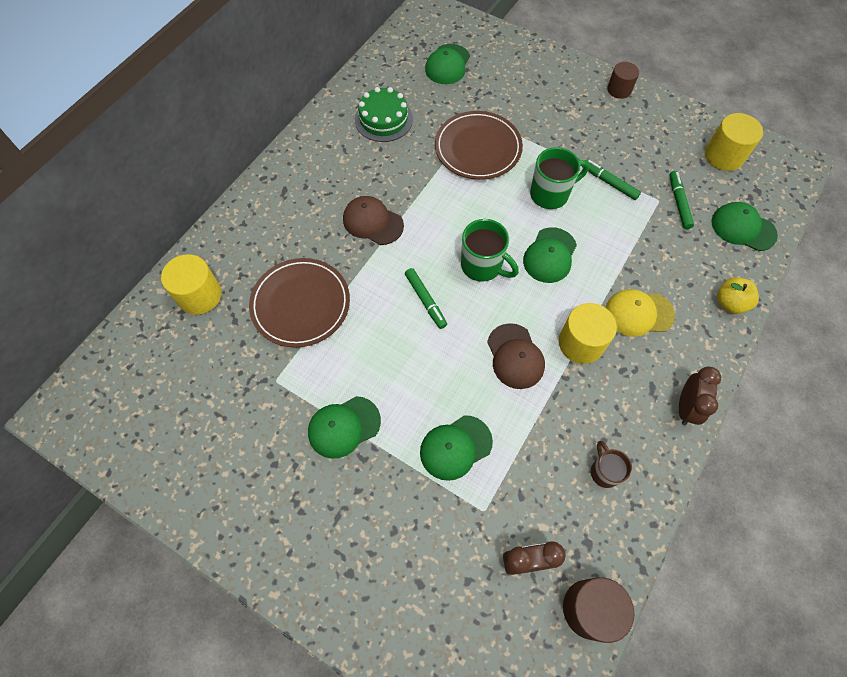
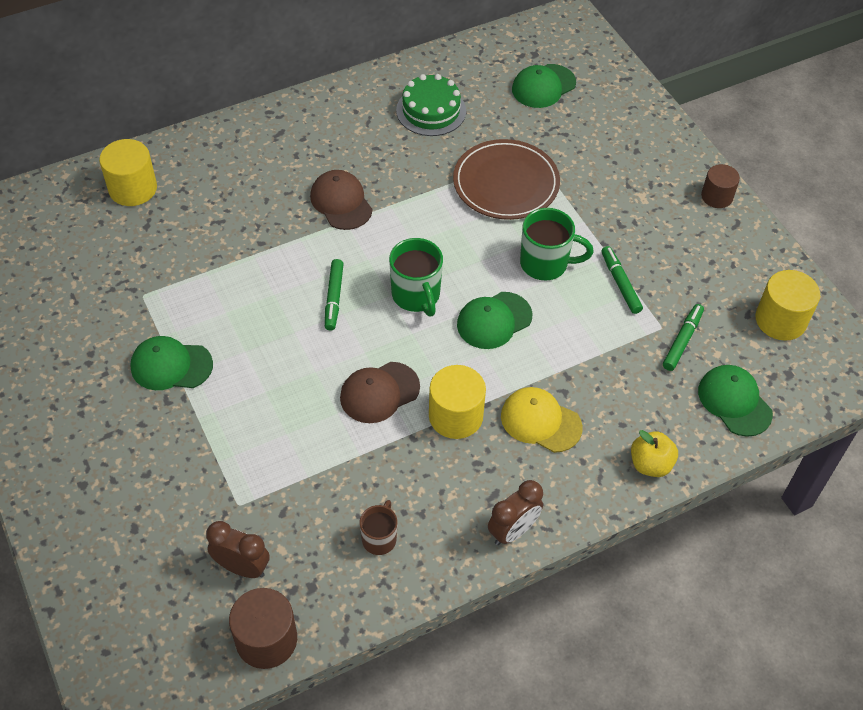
camera: 30 degrees right, 10 degrees down
brown plate [249,258,350,347] -> none
green cap [420,415,493,481] -> none
brown cap [487,323,545,389] -> brown cap turned 45 degrees clockwise [340,362,420,423]

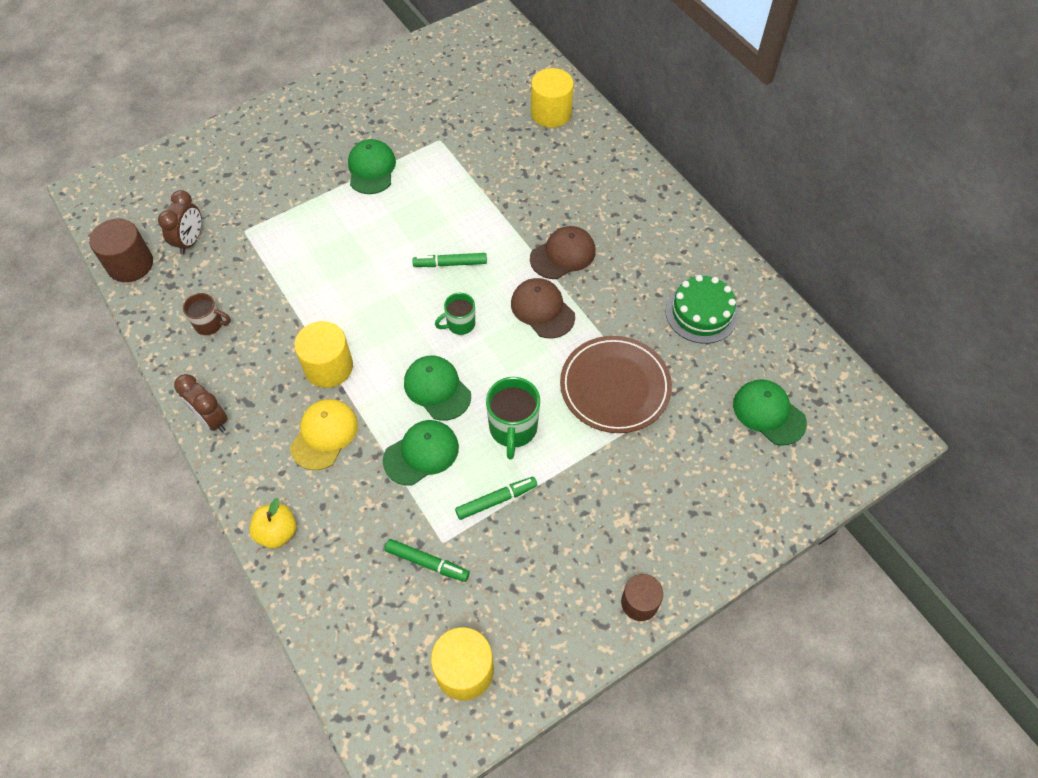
camera: 85 degrees right, 5 degrees up
brown cap [340,362,420,423] -> brown cap moved to [511,278,575,338]
green mug [389,238,443,316] -> green mug [435,293,475,335], size x0.62
green cap [698,365,773,437] -> green cap moved to [383,420,459,485]

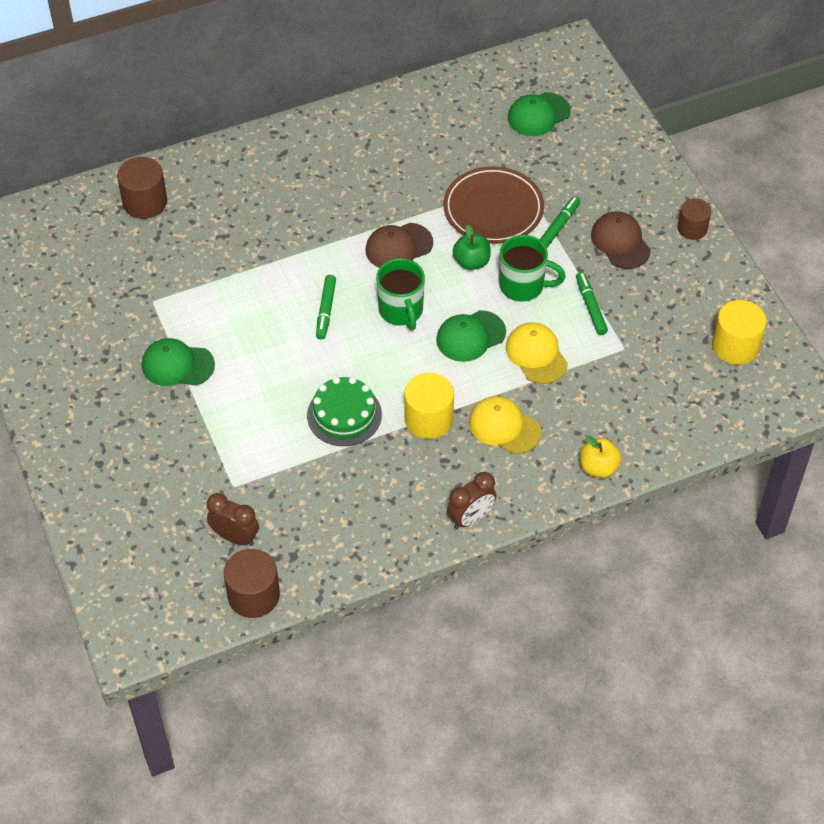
camera: 80 degrees left, 5 degrees down
brown mug [183,293,231,335] -> none
green cap [383,420,459,485] -> yellow cap [506,322,568,384]
green marker [385,539,470,582] -> green marker moved to [540,196,580,248]
green mug [435,293,475,335] -> green mug [376,258,425,330], size x1.60
brown cap [530,226,596,279] -> brown cap moved to [591,211,651,269]
yellow cylinder [531,68,574,128] -> brown cylinder [117,157,167,219]
green cake [665,275,738,344] -> green cake moved to [307,377,382,446]
none -> green apple [453,224,491,270]

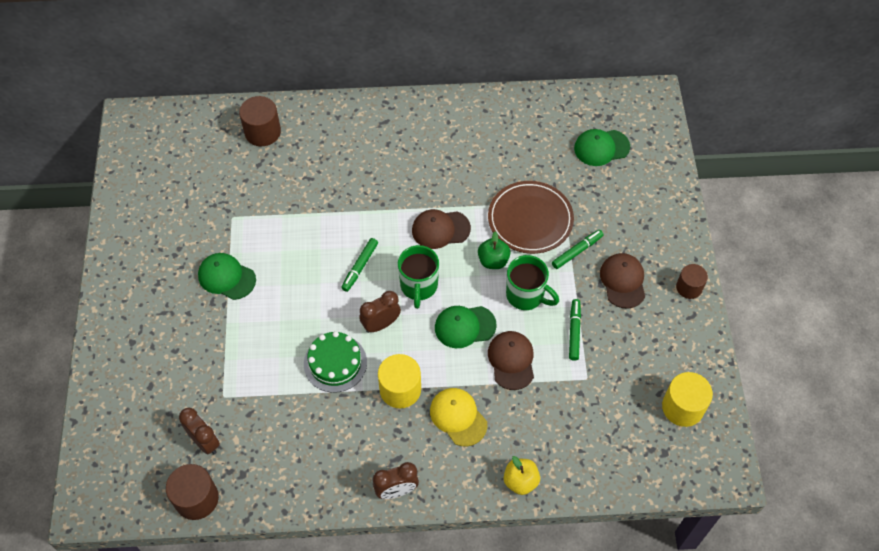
camera: 20 degrees right, 5 degrees up
yellow cap [506,322,568,384] -> brown cap [488,331,534,390]
none -> brown clock [359,291,401,333]

